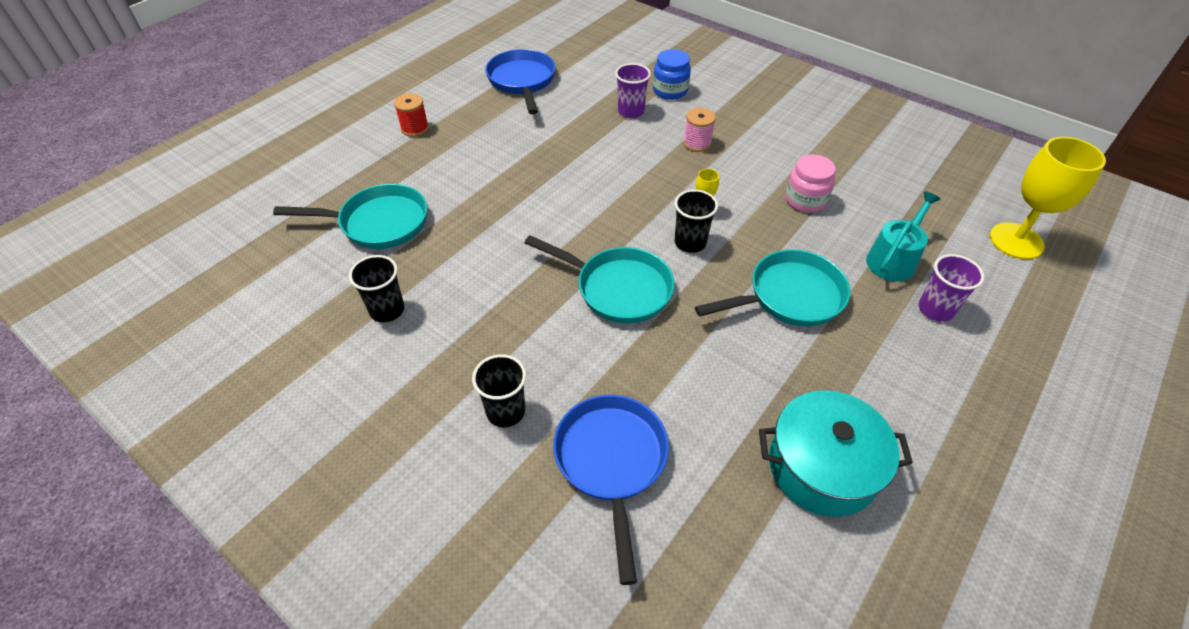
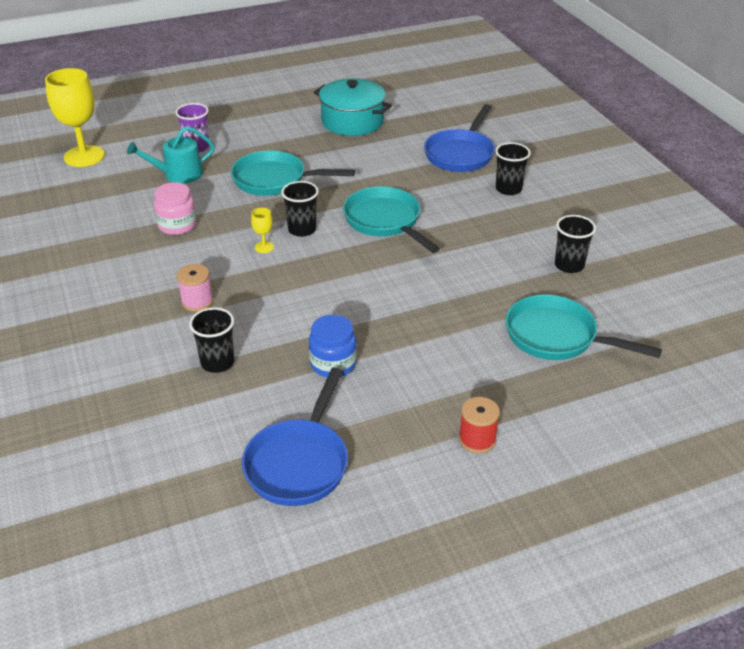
camera: 150 degrees left, 10 degrees down
purple cup [615,63,651,118] -> black cup [189,307,234,373]
blue jar [653,49,691,100] -> blue jar moved to [309,315,357,377]

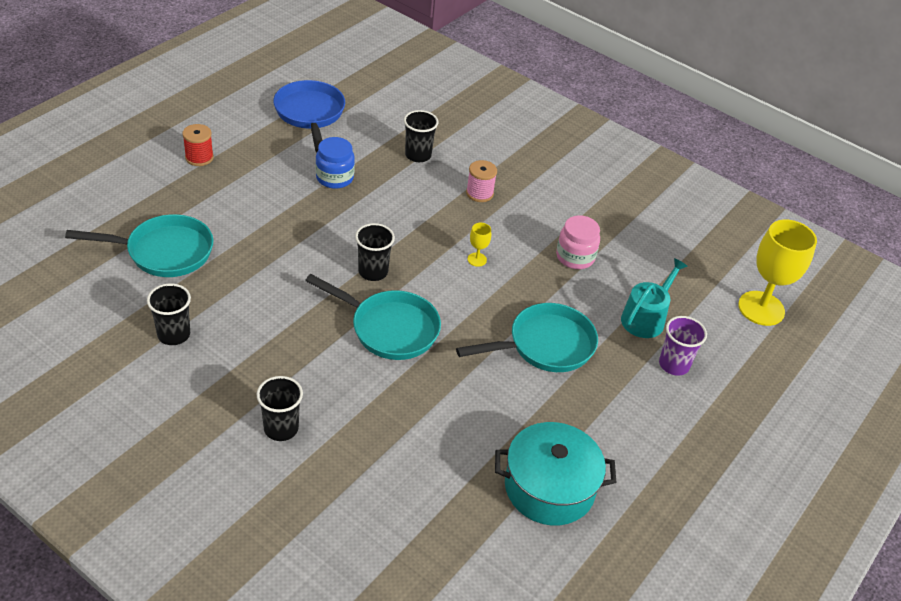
camera: 145 degrees right, 5 degrees up
black cup [281,181,319,237] -> black cup moved to [355,223,395,281]
blue pan [424,104,495,172] -> none

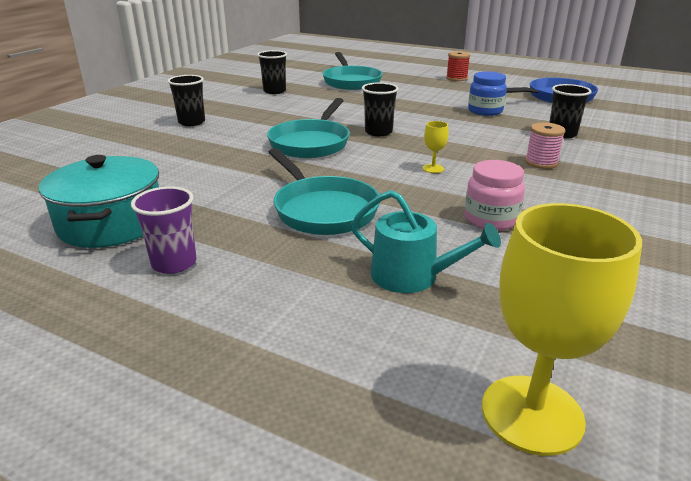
camera: 85 degrees right, 15 degrees down
purple cup [659,316,707,376] -> purple cup moved to [131,186,196,274]

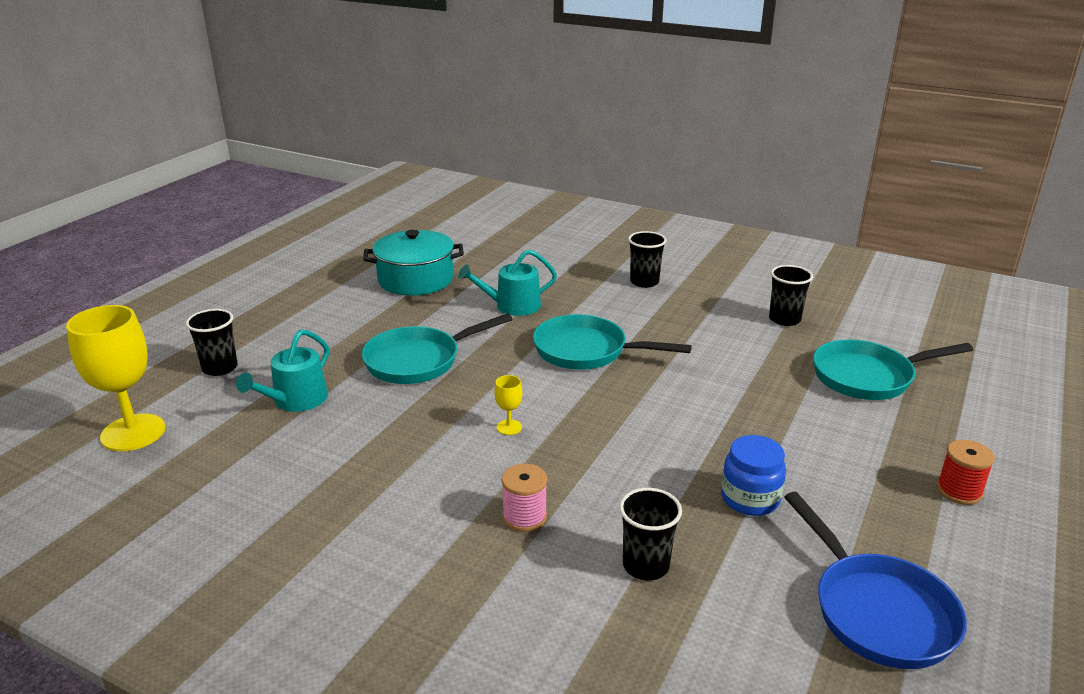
camera: 90 degrees right, 0 degrees up
purple cup [131,186,196,274] -> none
black cup [362,82,399,136] -> black cup moved to [186,309,238,376]
pink jar [465,160,525,231] -> none
none -> turquoise watering can [458,249,557,316]

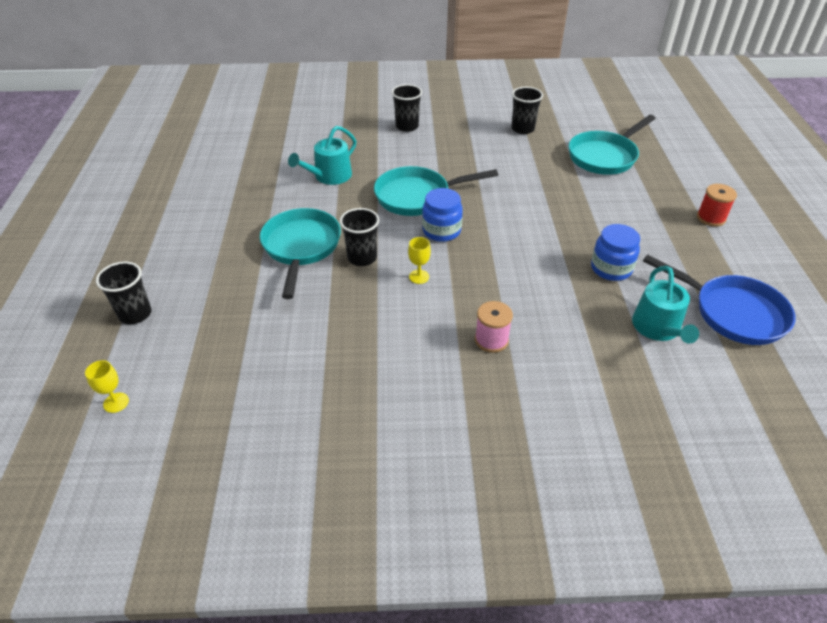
camera: 30 degrees left, 15 degrees up
yellow goblet [66,305,165,451] -> yellow goblet [85,360,129,413], size x0.42
turquoise watering can [236,330,329,412] -> turquoise watering can moved to [632,266,699,344]
turquoise pan [361,313,512,384] -> turquoise pan turned 150 degrees clockwise [260,208,341,299]
turquoise pot [363,230,464,296] -> none
black cup [619,488,682,580] -> black cup moved to [340,208,379,266]
none -> blue jar [422,188,463,242]

